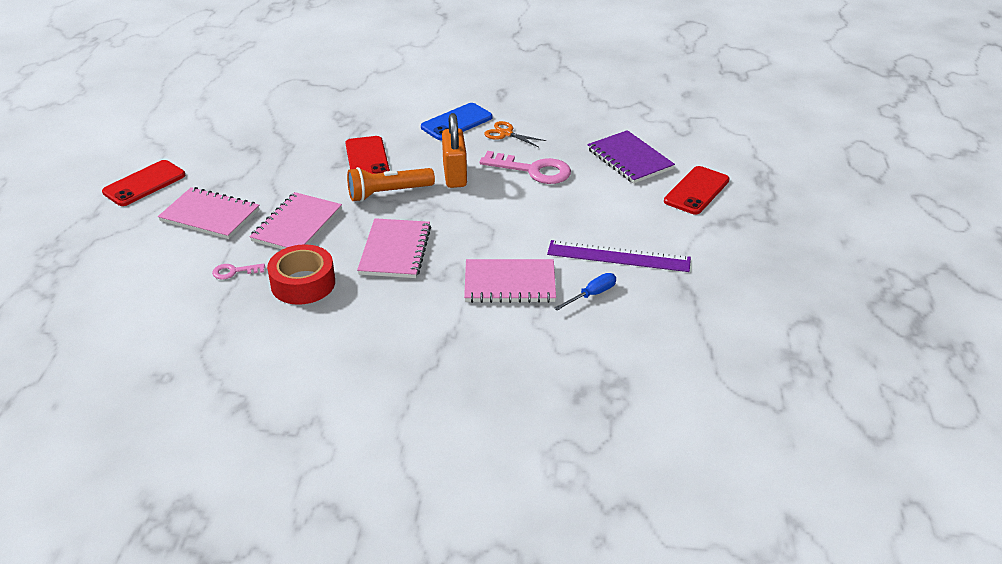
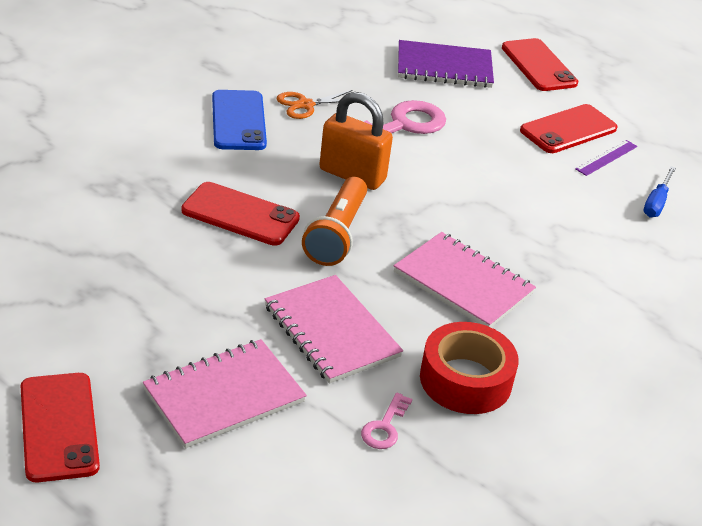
camera: 60 degrees left, 0 degrees up
pink notebook [464,259,556,303] -> none
purple ruler [547,240,691,272] -> purple ruler [575,140,637,176], size x0.51
blue screwdriver [554,273,616,311] -> blue screwdriver turned 150 degrees counterclockwise [643,166,676,217]
none -> red phone [520,104,618,153]

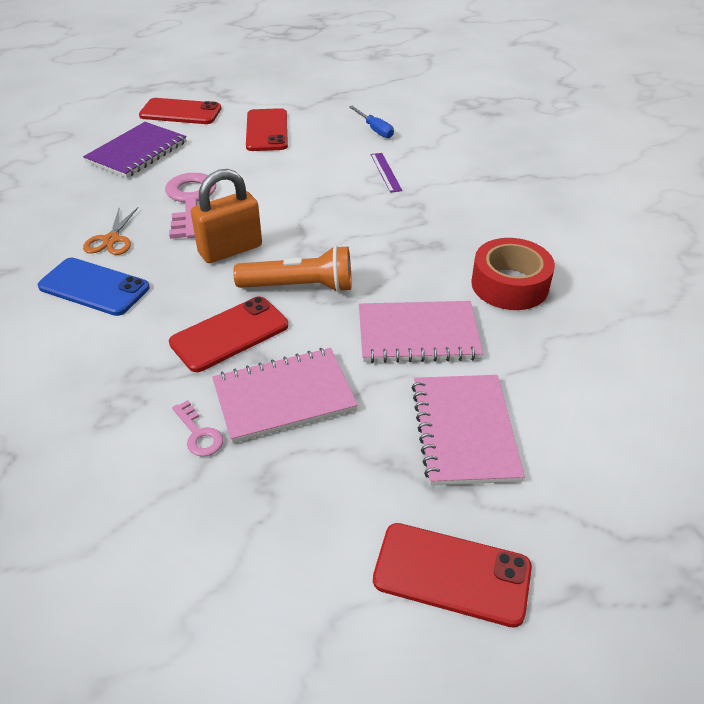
camera: 55 degrees left, 5 degrees up
orange flashlight [302,177,367,266] -> orange flashlight turned 45 degrees counterclockwise [233,245,352,293]
pink key [361,392,412,449] -> pink key moved to [172,400,223,457]
pink notebook [394,232,536,327] -> pink notebook moved to [212,348,358,443]
purple ruler [575,140,637,176] -> purple ruler moved to [371,153,402,193]

